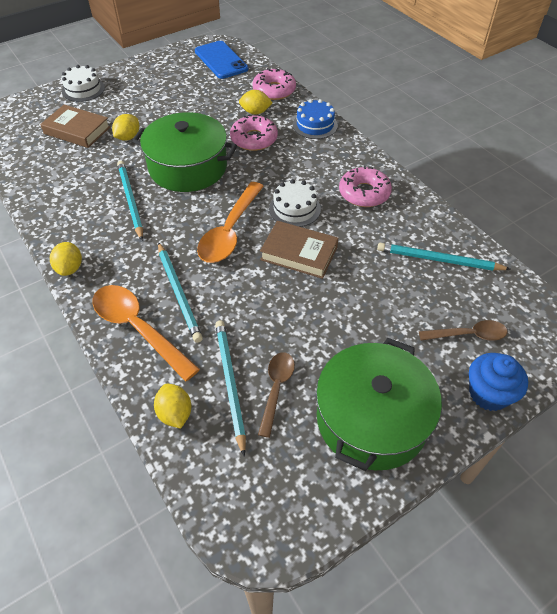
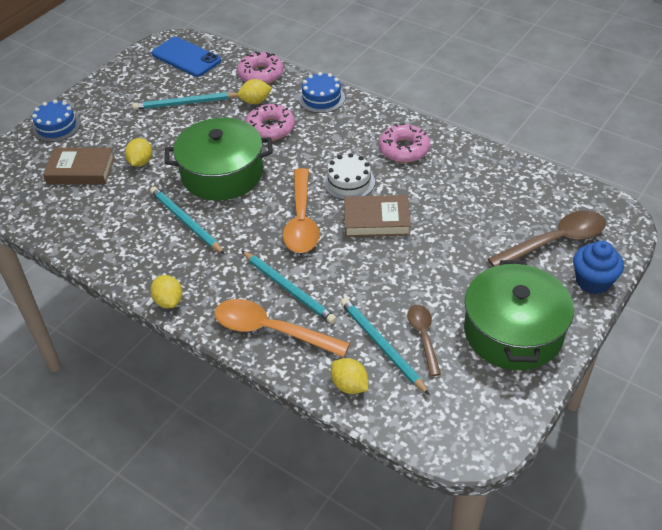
camera: 20 degrees left, 5 degrees down
white cake [61,65,105,102] -> blue cake [32,100,81,142]
turquoise pencil [377,243,511,271] -> turquoise pencil moved to [132,92,238,110]
brown spoon [419,320,508,341] -> brown spoon [487,210,606,267], size x1.67

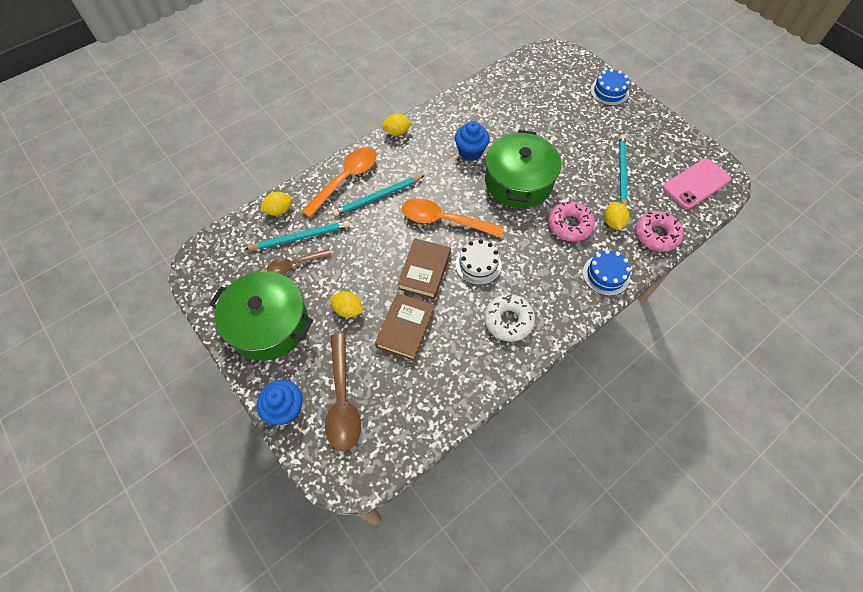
camera: 105 degrees right, 15 degrees up
brown book [43,147,115,185] -> brown book moved to [375,293,435,361]
yellow lemon [125,138,152,167] -> yellow lemon moved to [330,291,363,318]
turquoise pencil [150,187,225,254] -> blue cupcake [455,121,490,161]
blue phone [152,37,221,77] -> pink phone [663,158,731,209]
pink donut [379,123,430,163] -> white donut [484,294,535,342]
brown spoon [407,305,441,376] -> brown spoon turned 150 degrees clockwise [267,249,331,274]

